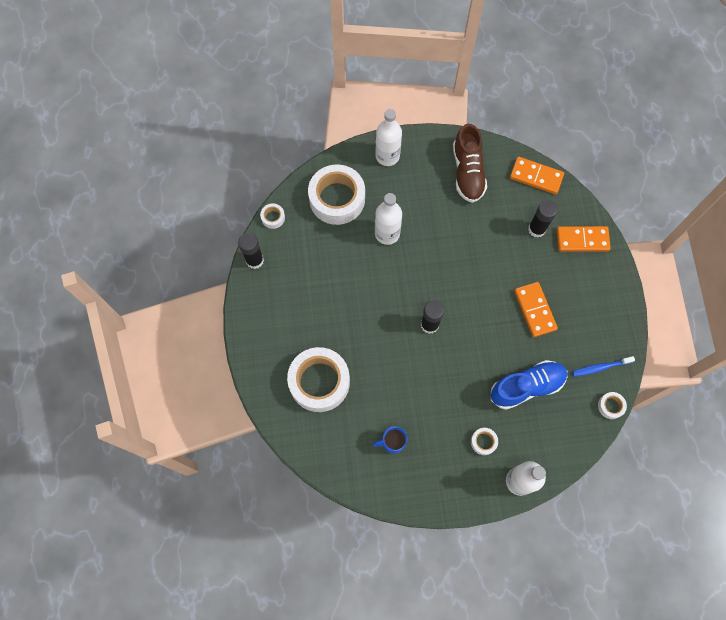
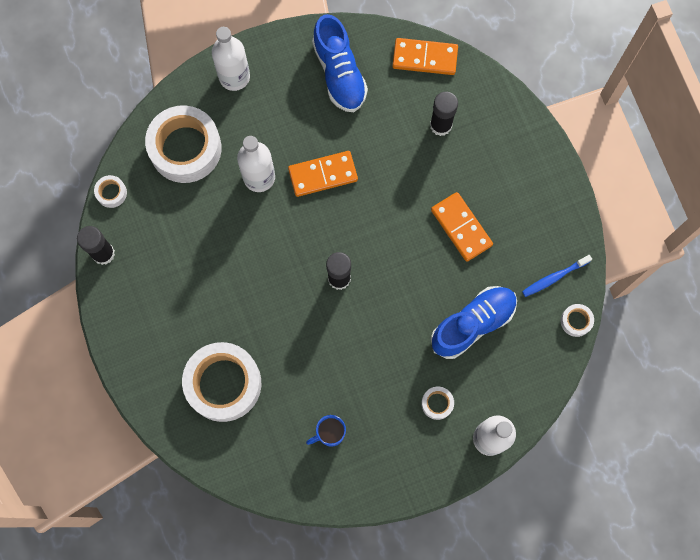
camera: 15 degrees left, 5 degrees up
brown shoe [453,124,487,203] -> blue shoe [312,14,368,112]
orange domino [557,226,611,251] -> orange domino moved to [288,151,358,197]

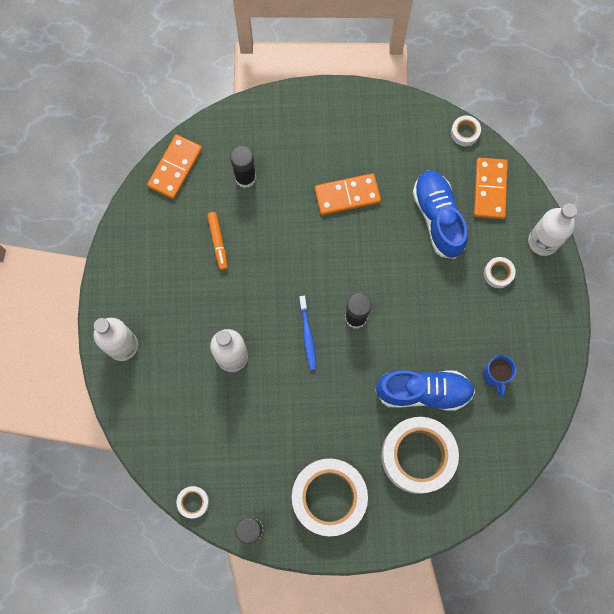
camera: 70 degrees left, 0 degrees up
white tape [145,105,222,183] -> white tape moved to [292,458,368,536]
orange domino [288,151,358,197] -> orange domino moved to [474,157,508,219]
blue shoe [312,14,368,112] -> blue shoe moved to [375,370,475,411]
blue toothbrush [522,255,592,297] -> blue toothbrush moved to [299,296,316,370]
none -> orange marker [207,212,228,270]

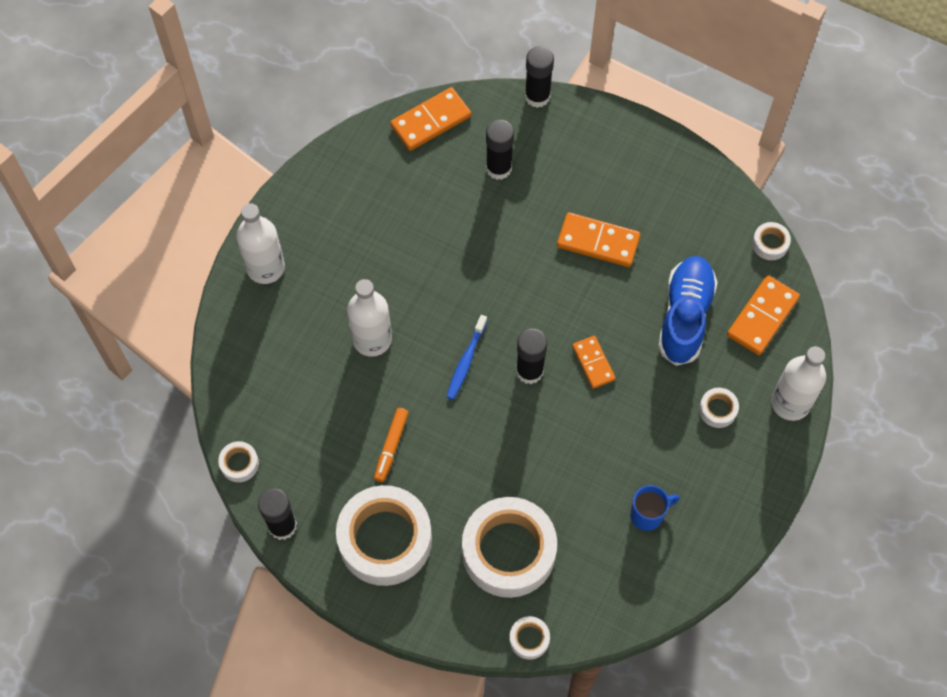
camera: 30 degrees right, 10 degrees down
orange marker [207,212,228,270] -> orange marker moved to [374,408,408,482]
blue shoe [375,370,475,411] -> none
blue mug [483,355,516,397] -> blue mug turned 135 degrees counterclockwise [630,485,680,531]
none -> white tape [509,616,550,660]
none -> black glue stick [525,46,554,108]
none -> orange domino [572,336,615,389]

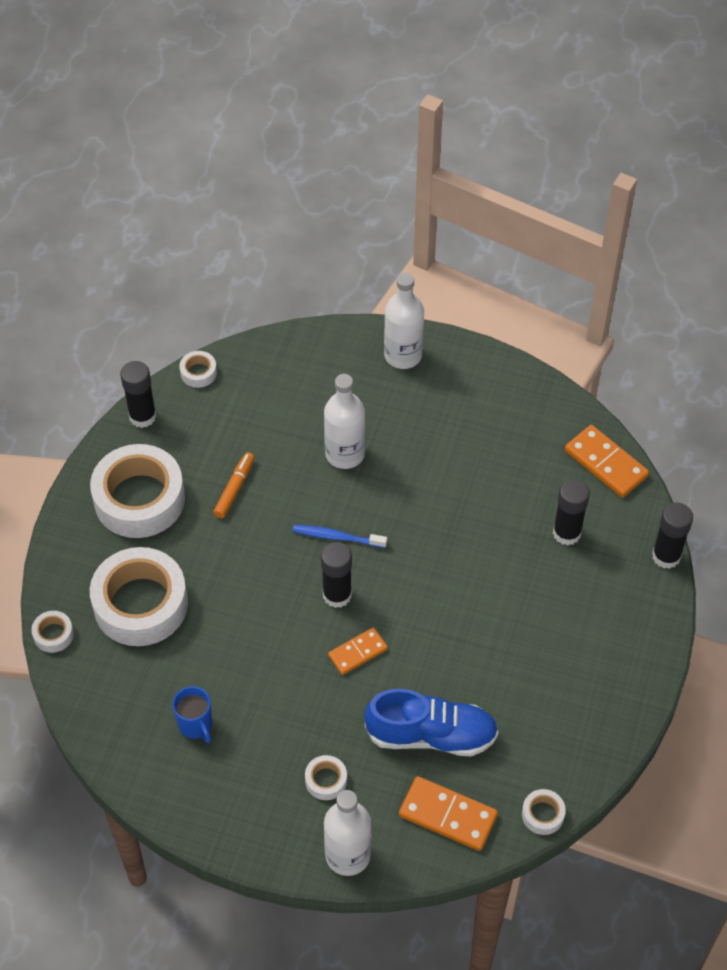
camera: 80 degrees right, 10 degrees down
orange marker [374,408,408,482] -> orange marker turned 105 degrees clockwise [213,452,255,518]
orange domino [557,212,640,267] -> none

